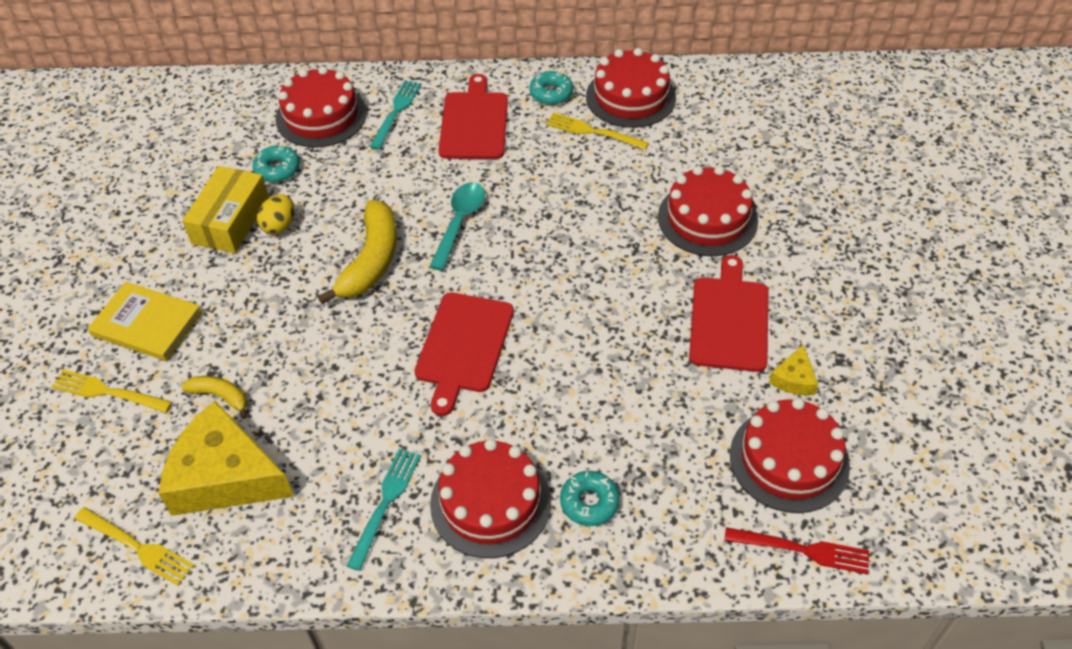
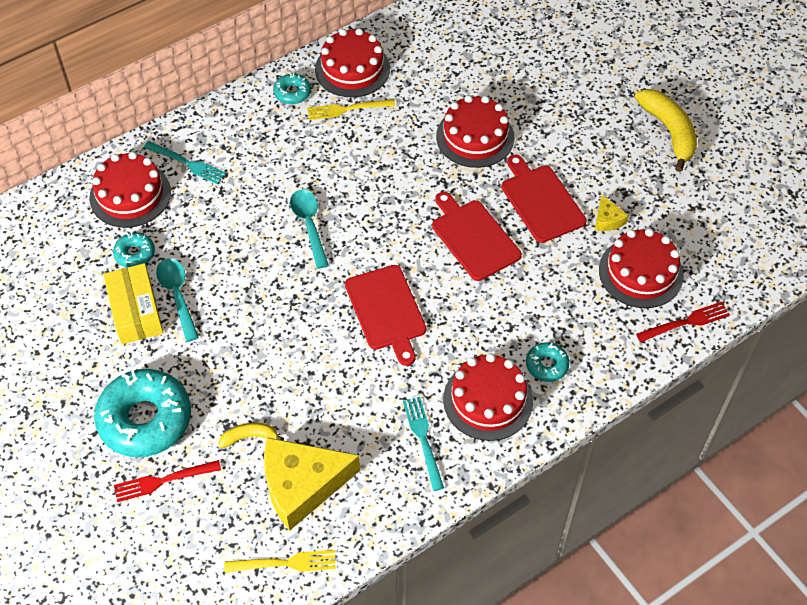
camera: 35 degrees left, 5 degrees up
yellow fork [51,369,172,413] -> red fork [114,460,221,502]
yellow book [87,282,202,361] -> turquoise donut [94,369,191,457]
yellow egg [257,194,294,235] -> turquoise spoon [156,258,199,342]
yellow banana [318,200,397,304] -> yellow banana moved to [635,89,697,172]
turquoise fork [370,80,422,150] -> turquoise fork turned 135 degrees clockwise [144,141,226,184]
red cutting board [439,74,508,159] -> red cutting board moved to [432,192,522,281]

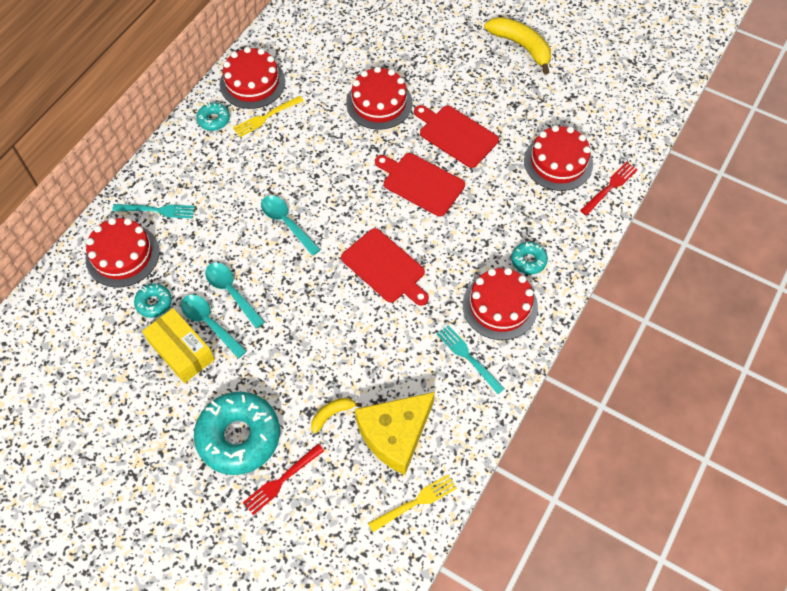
camera: 25 degrees left, 5 degrees up
yellow cheese [595,195,629,231] -> none
none -> turquoise spoon [205,263,265,328]

